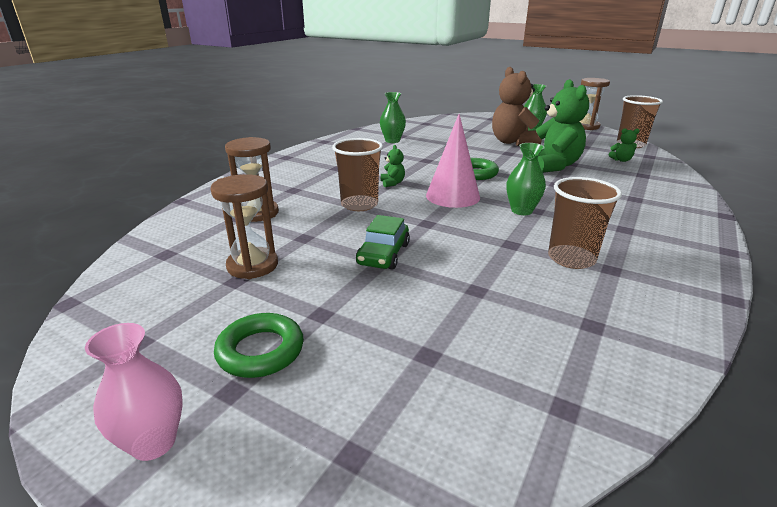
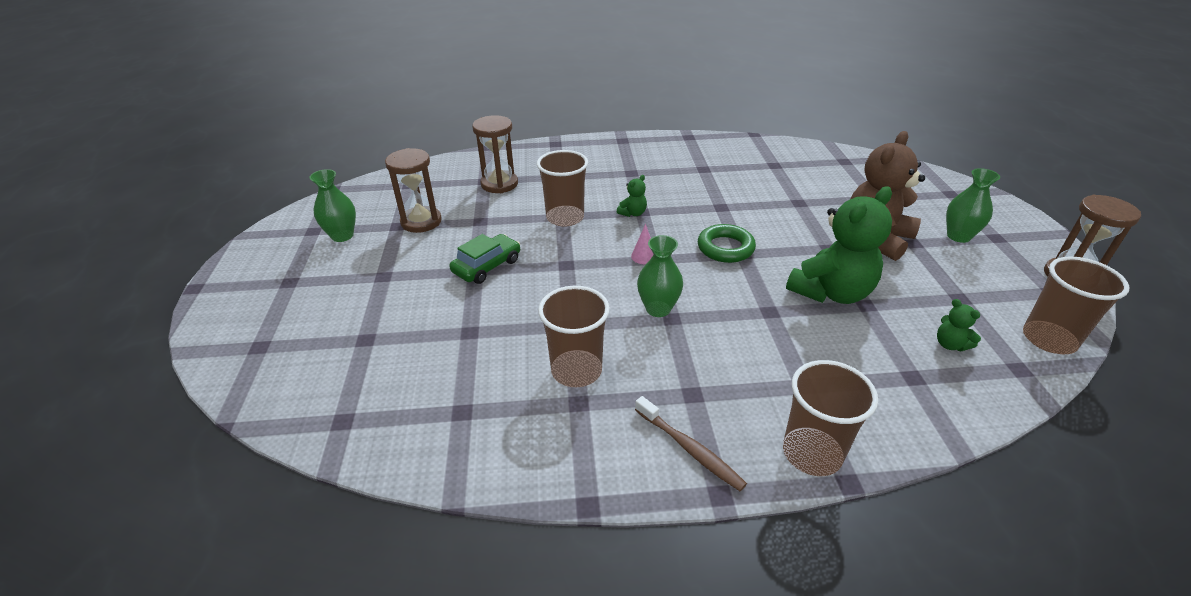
camera: 55 degrees right, 10 degrees up
pink vase [85,323,183,461] -> none
green ring [214,313,304,378] -> none
green car [356,215,410,270] -> green car turned 150 degrees clockwise [449,234,520,284]
green vase [380,92,406,143] -> green vase moved to [309,169,356,242]
pink cone [426,114,480,208] -> pink cone [631,224,653,264], size x0.41
none -> brown toothbrush [635,396,747,491]
none -> brown cup [783,360,878,476]

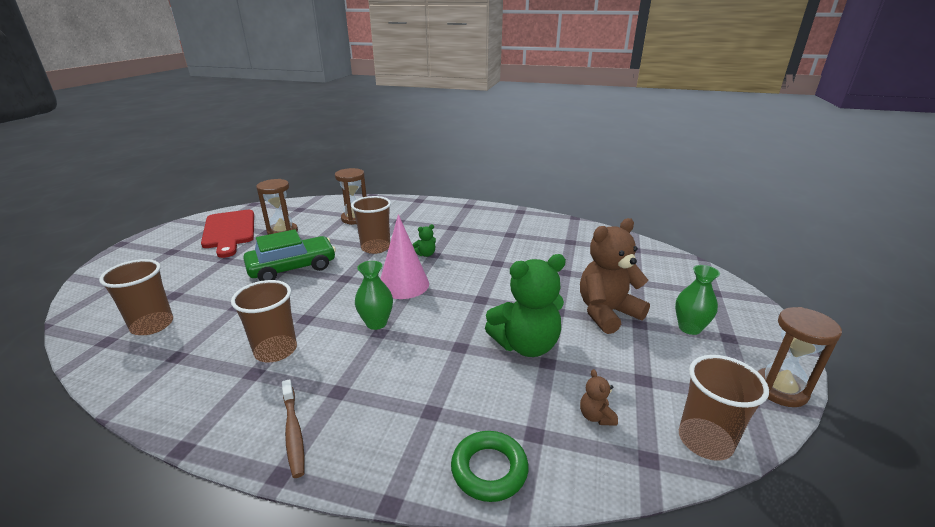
camera: 20 degrees right, 10 degrees down
green vase [309,169,356,242] -> red cutting board [201,210,254,258]
green car [449,234,520,284] -> green car [243,229,336,281], size x1.56
pink cone [631,224,653,264] -> pink cone [380,214,429,299], size x2.41
green ring [698,224,756,263] -> green ring moved to [451,431,529,502]
brown cup [783,360,878,476] -> brown cup moved to [99,259,173,335]
green teddy bear [937,299,981,351] -> brown teddy bear [580,369,618,426]

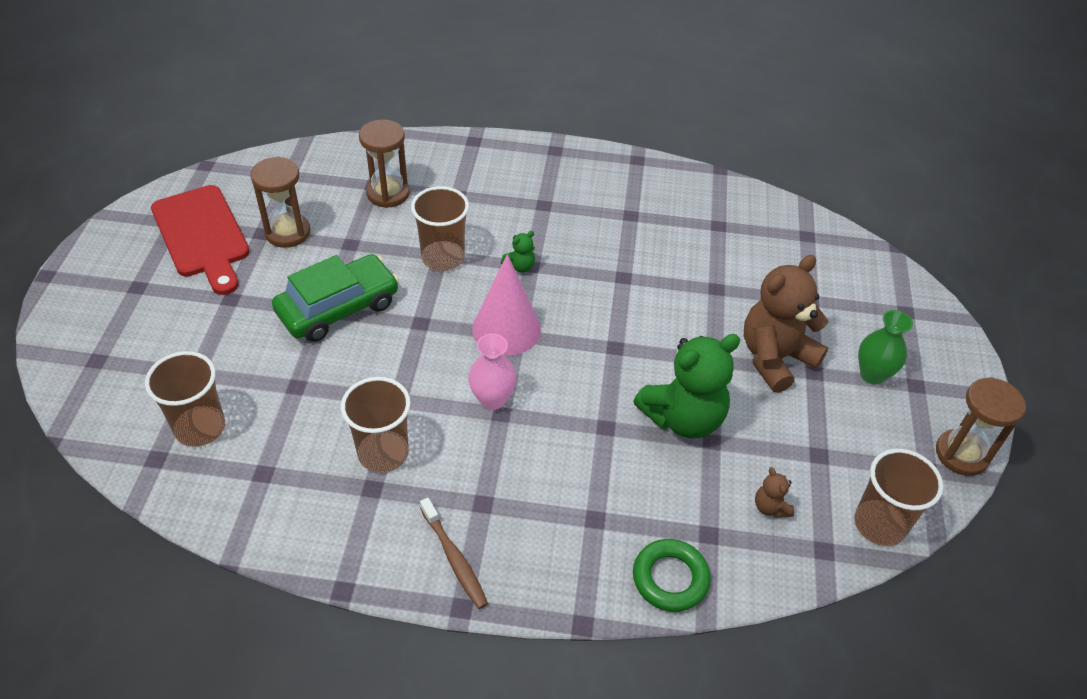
camera: 10 degrees left, 20 degrees up
green vase [355,261,393,330] -> pink vase [468,334,517,410]

